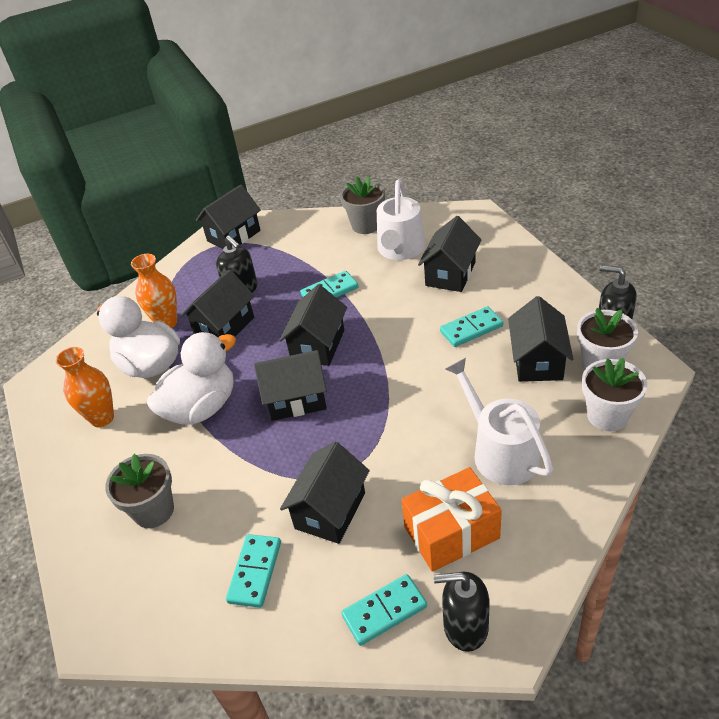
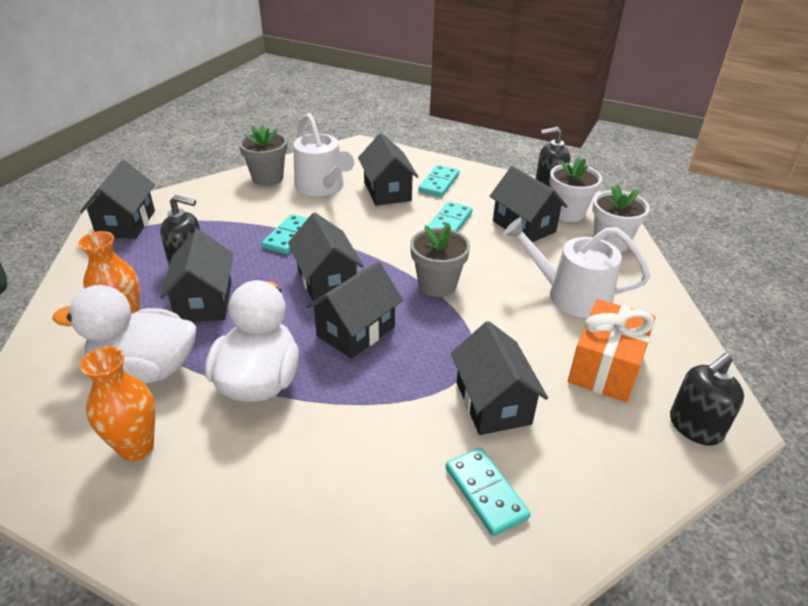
camera: 45 degrees left, 5 degrees down
grey flower pot [105,454,174,528] -> grey flower pot moved to [410,223,470,297]
turquoise domino [341,574,427,646] -> turquoise domino moved to [418,165,459,197]

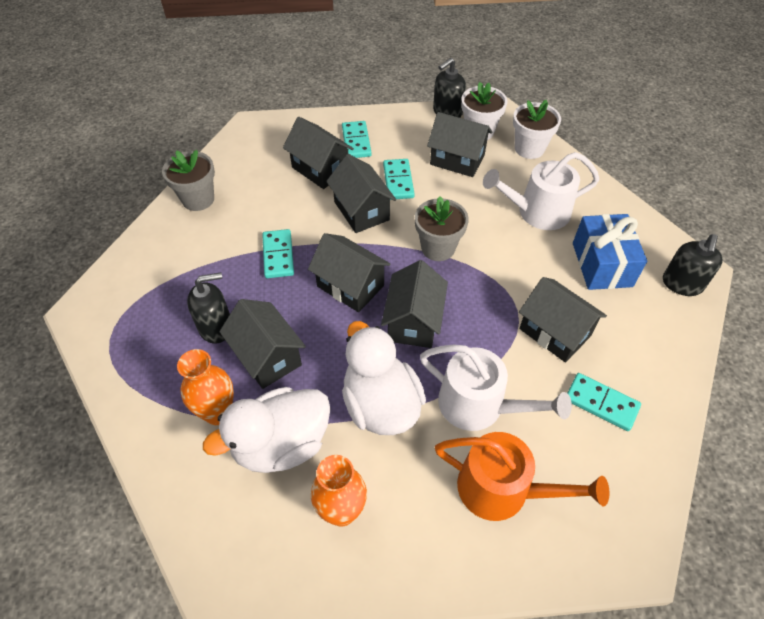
camera: 30 degrees left, 15 degrees up
black house [80,160,155,239] -> black house moved to [326,154,396,233]
white watering can [293,113,354,196] -> white watering can moved to [420,344,572,431]
orange gift [568,299,655,403] -> blue gift [573,214,647,290]
none -> orange watering can [435,432,609,521]

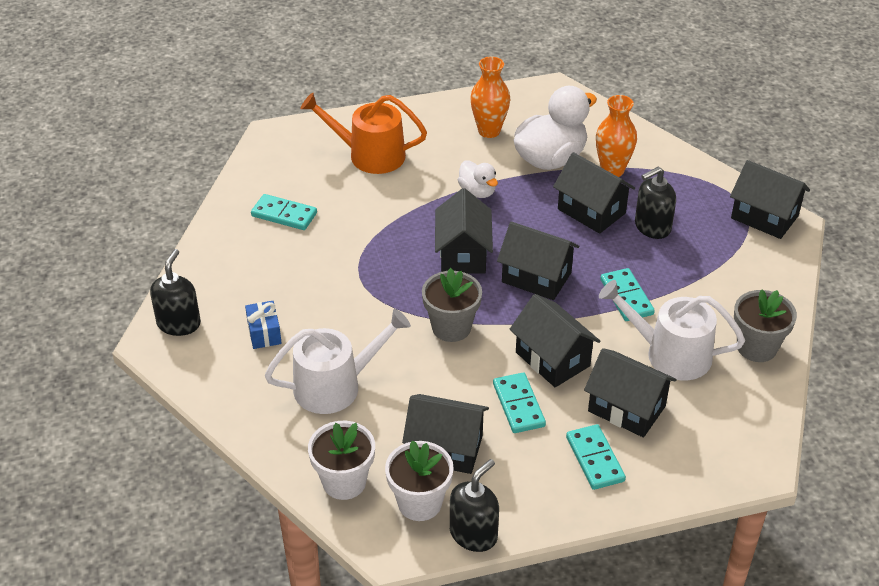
camera: 170 degrees right, 10 degrees down
white duck [342,321,426,435] -> white duck [458,160,498,198], size x0.53
white watering can [420,344,572,431] -> white watering can moved to [599,280,745,380]
black house [519,277,607,363] -> black house moved to [730,160,810,239]
blue gift [573,214,647,290] -> blue gift [245,301,282,349], size x0.55

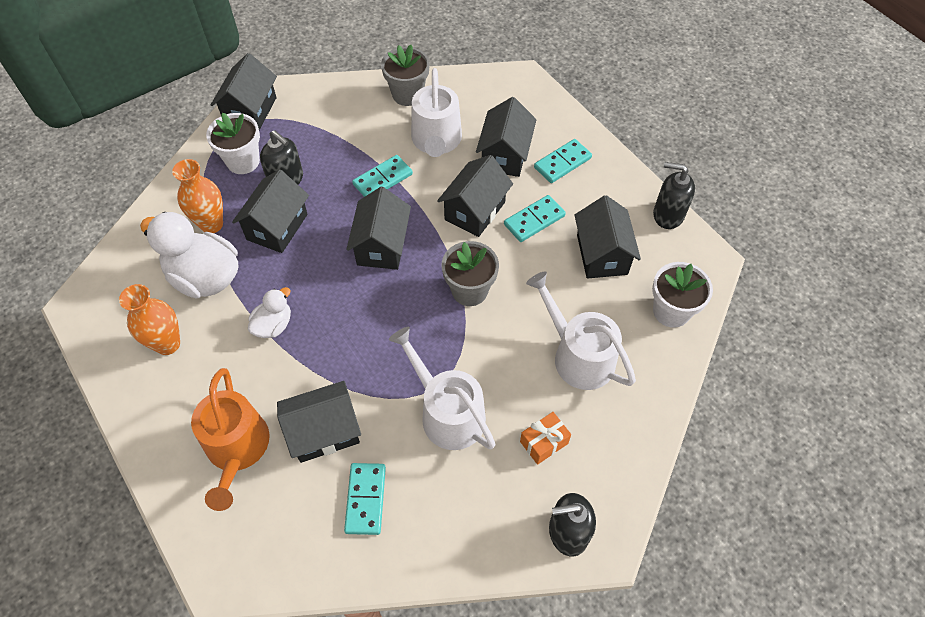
camera: 110 degrees left, 15 degrees up
blue gift [245,301,282,349] -> orange gift [520,412,571,465]
white flower pot [385,440,454,521] -> white flower pot moved to [206,113,260,174]
black house [435,188,493,274] -> black house moved to [277,381,361,463]
none -> white watering can [389,327,496,450]

